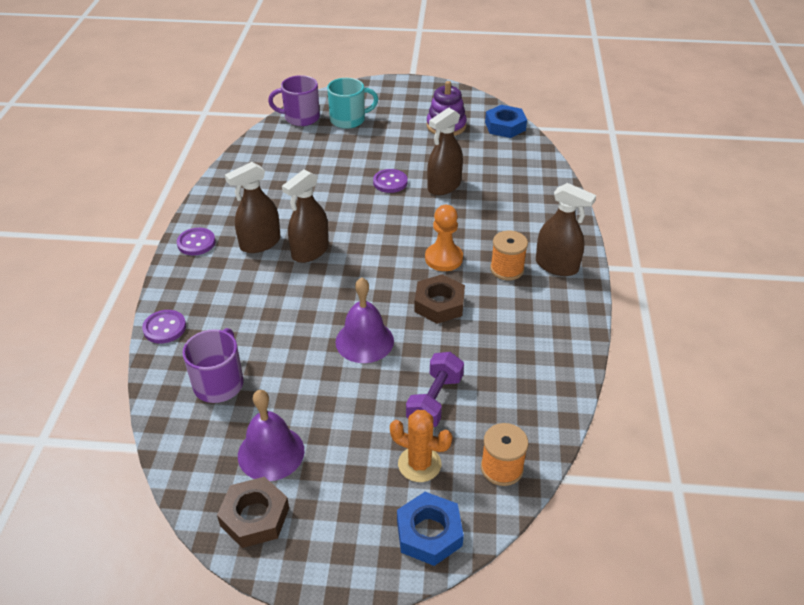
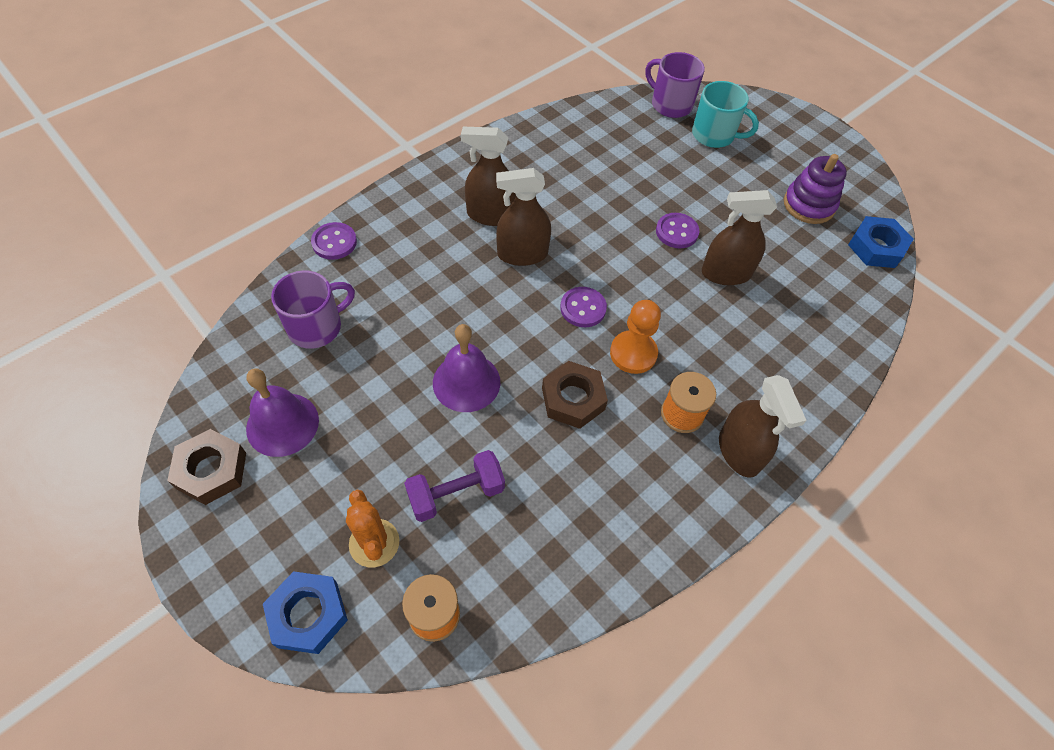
camera: 40 degrees right, 15 degrees up
purple button [177,228,216,255] -> purple button moved to [560,287,607,327]

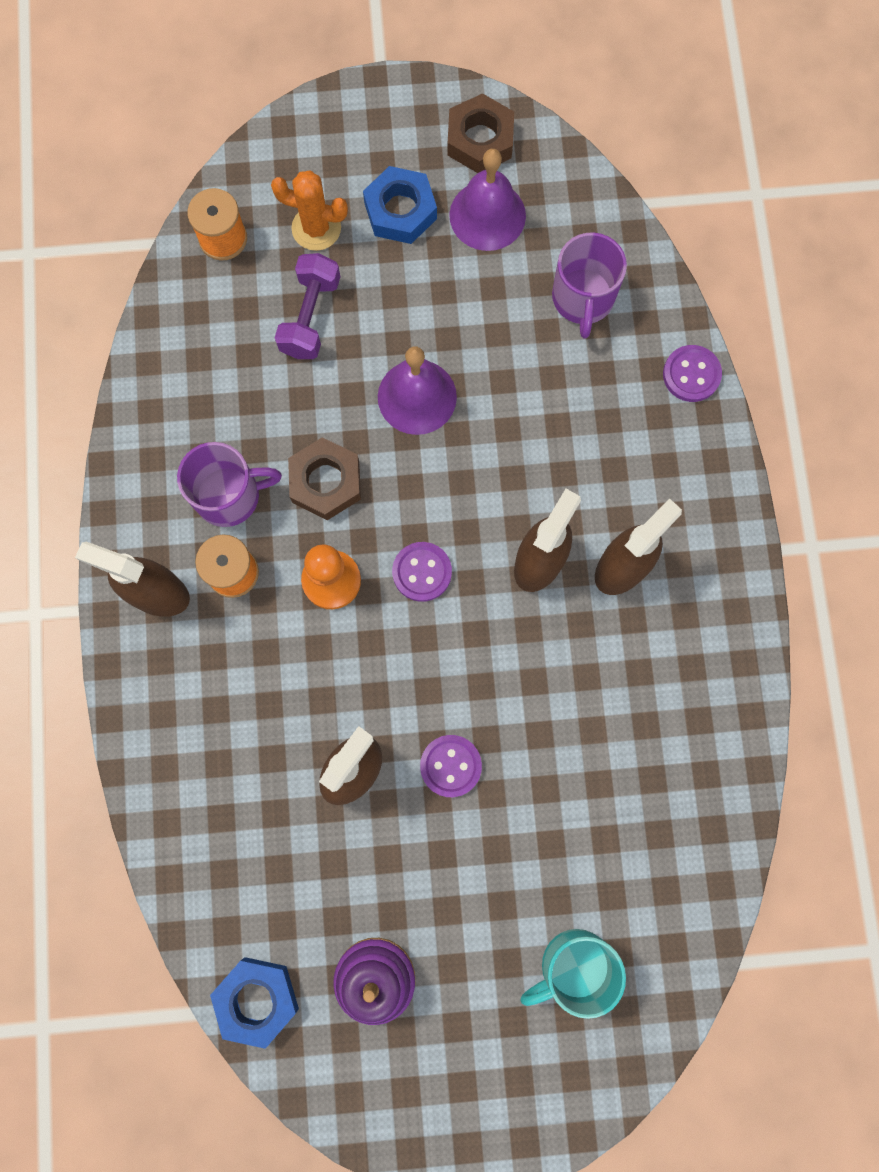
camera: 130 degrees right, 20 degrees up
blue nut [263,571,348,654] -> blue nut moved to [363,166,437,244]
purple mug [645,52,705,118] -> purple mug moved to [177,442,282,527]

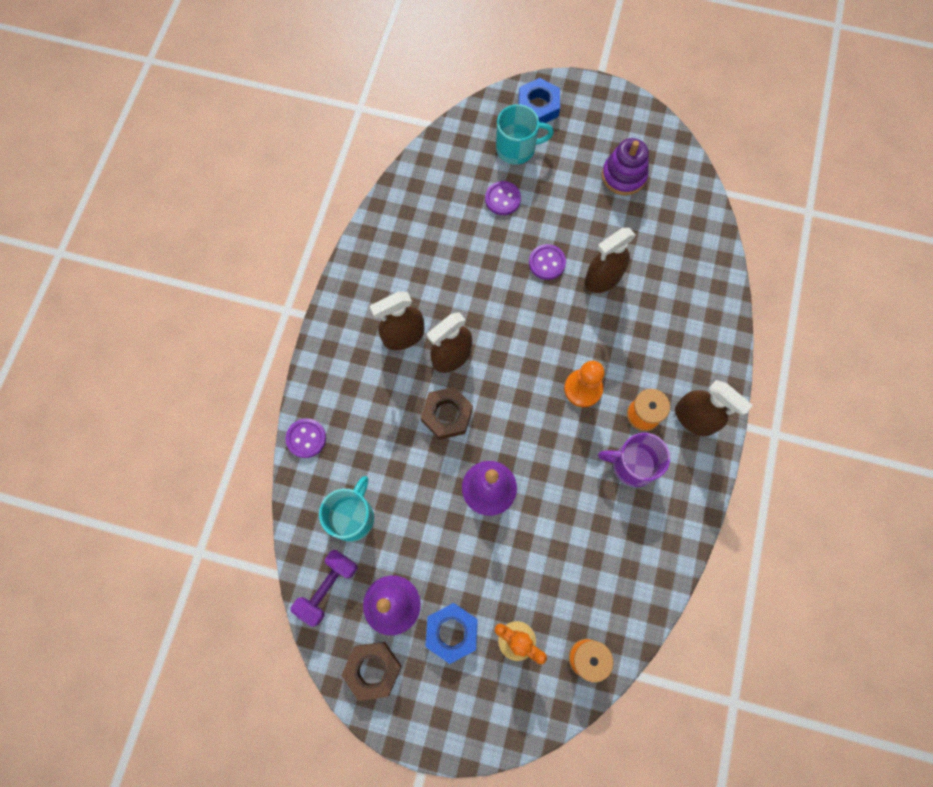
camera: 160 degrees left, 5 degrees down
blue nut [210,957,299,1049] -> blue nut moved to [518,78,560,123]
purple dumbbell [275,253,340,359] -> purple dumbbell moved to [290,550,358,627]
brown nut [288,437,361,520] -> brown nut moved to [421,387,473,440]
purple button [392,542,452,602] -> purple button moved to [485,181,521,215]
purple mug [552,232,627,339] -> turquoise mug [319,476,374,542]

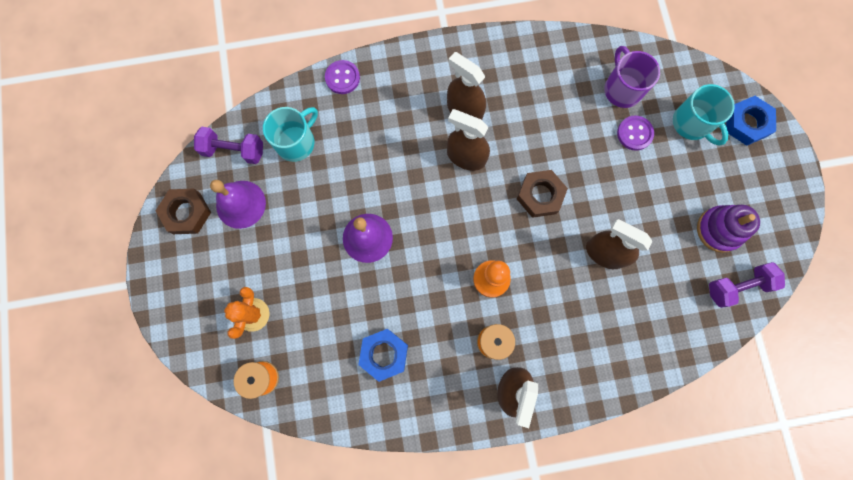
camera: 65 degrees right, 5 degrees up
turquoise mug [319,476,374,542] -> turquoise mug turned 45 degrees counterclockwise [263,107,318,162]
brown nut [421,387,473,440] -> brown nut moved to [517,170,568,218]
blue nut [425,603,478,664] -> blue nut moved to [358,329,408,382]
purple button [529,244,566,280] -> none
purple mug [598,433,670,487] -> purple mug moved to [604,46,660,108]
none -> purple dumbbell [709,262,785,308]

